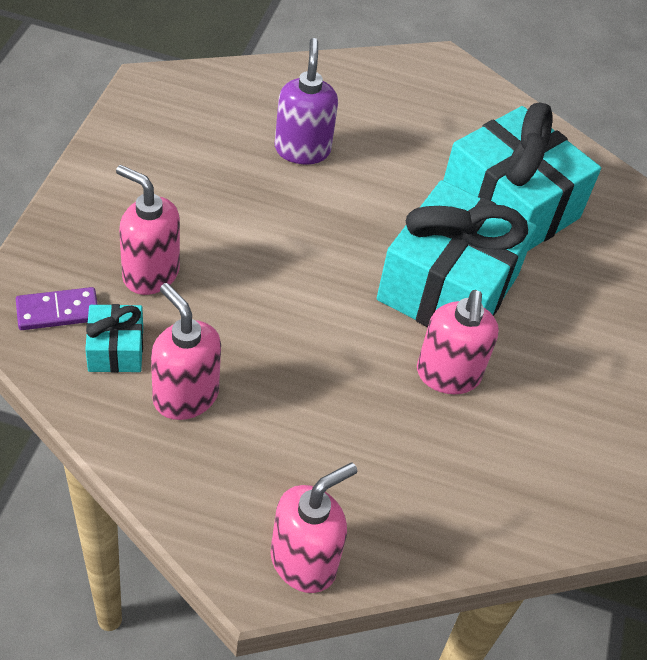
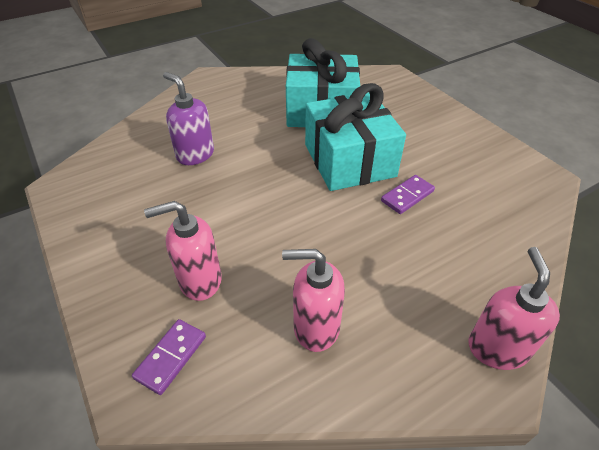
camera: 40 degrees left, 5 degrees down
turquoise gift [85,304,143,373] -> none
pink soap dispenser [417,290,499,394] -> purple domino [381,175,435,214]

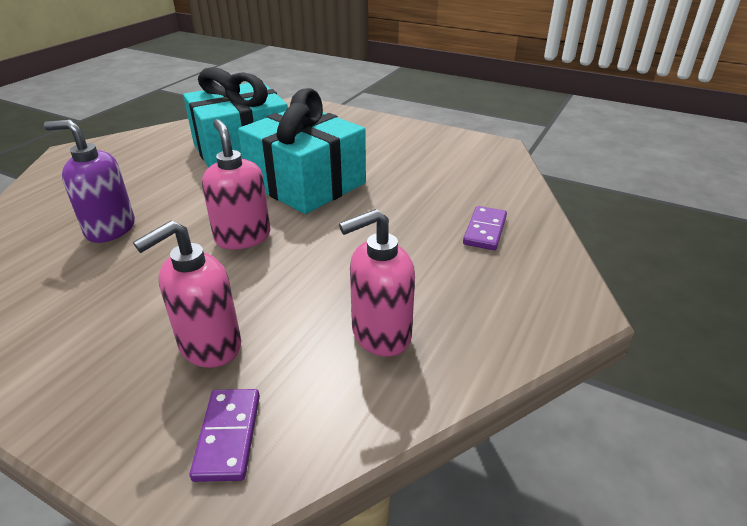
camera: 30 degrees left, 10 degrees down
purple domino [381,175,435,214] -> purple domino moved to [463,206,507,250]
pink soap dispenser [468,247,560,370] -> pink soap dispenser moved to [202,119,270,250]

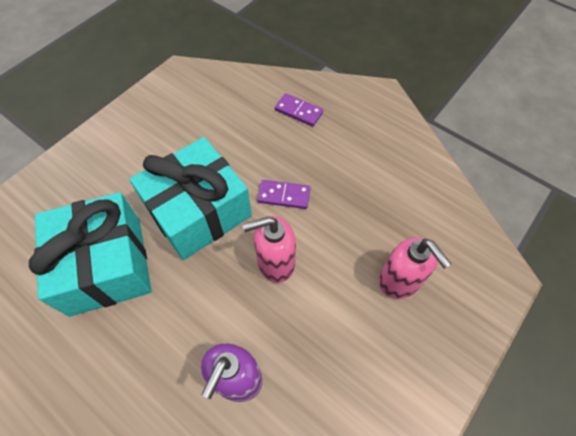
camera: 80 degrees left, 25 degrees up
purple domino [190,389,260,482] -> purple domino moved to [257,180,311,209]
pink soap dispenser [339,209,415,357] -> none

